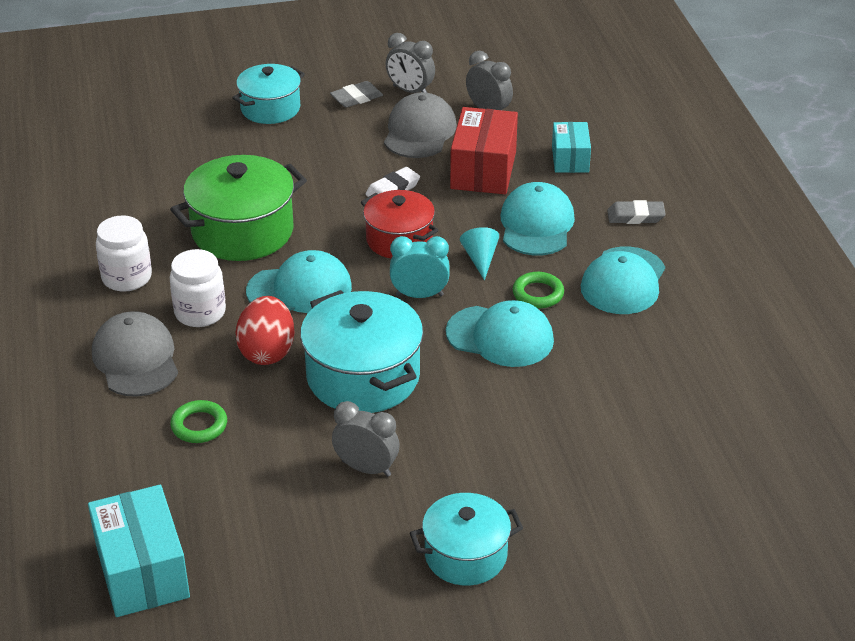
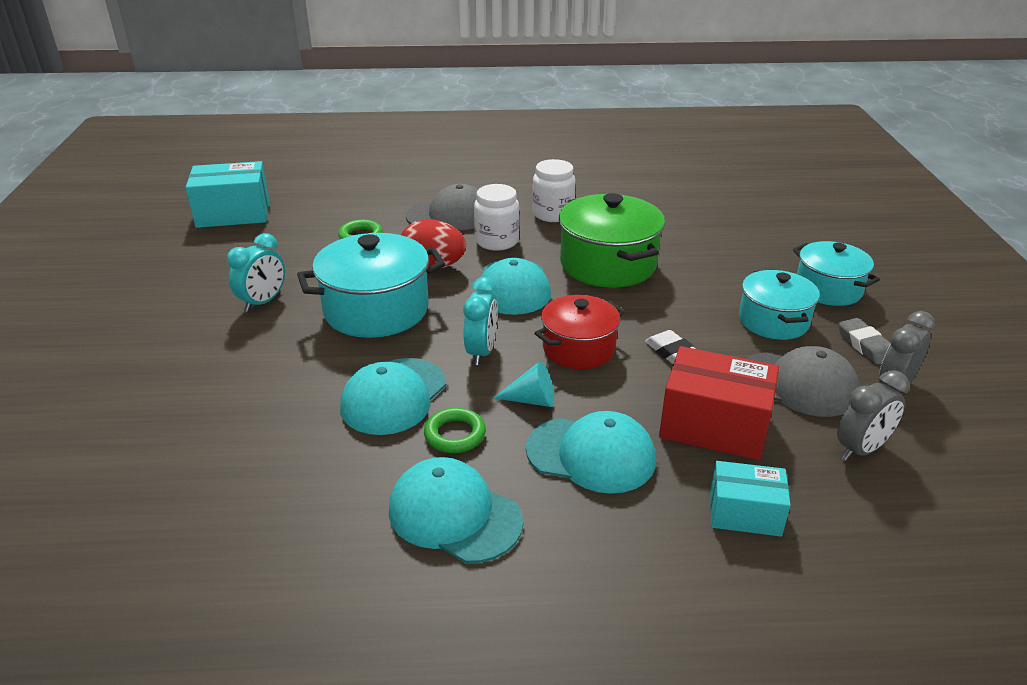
camera: 100 degrees right, 5 degrees down
grey clock [332,401,400,477] -> turquoise clock [227,233,285,312]
turquoise pot [410,493,523,585] -> turquoise pot moved to [739,270,820,340]
grey eraser [607,200,666,224] -> none

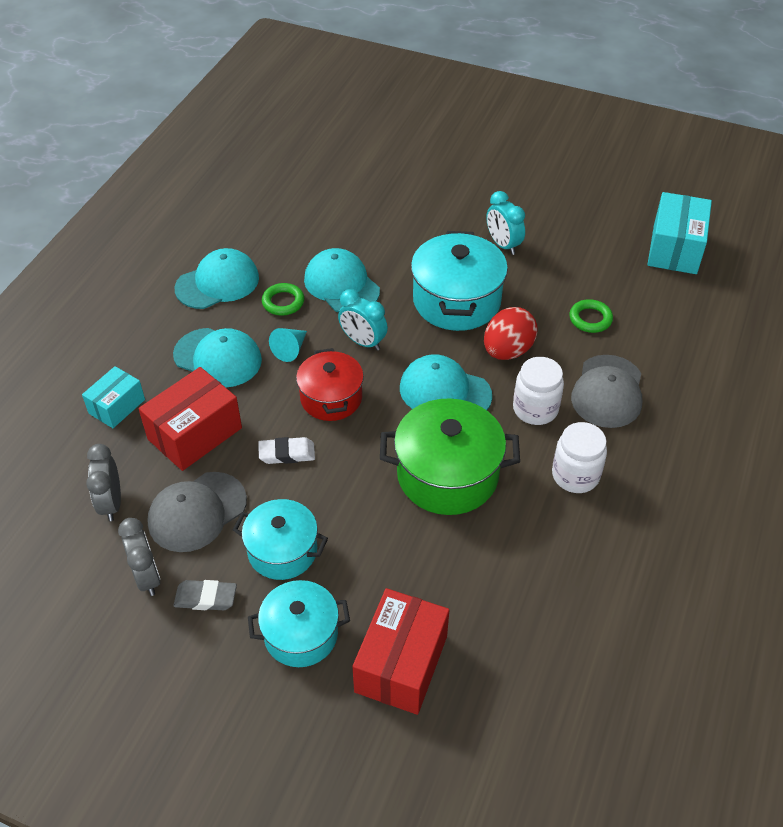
camera: 115 degrees right, 15 degrees up
turquoise cap [526,411,656,494] -> turquoise cap turned 105 degrees counterclockwise [173,328,262,388]
none -> red box [352,588,449,715]

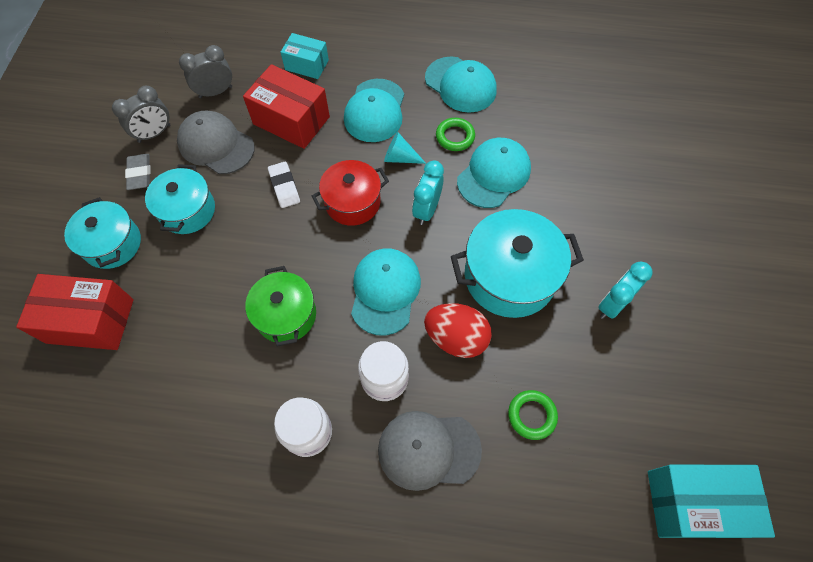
camera: 75 degrees right, 15 degrees up
green pot [380,398,520,515] -> green pot [245,266,316,347], size x0.65

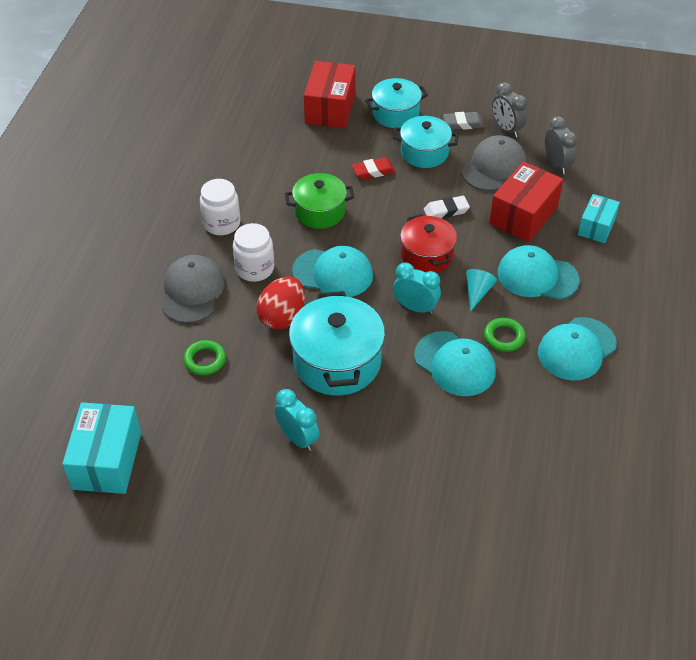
camera: 95 degrees right, 15 degrees down
none -> red eraser [352,157,396,180]

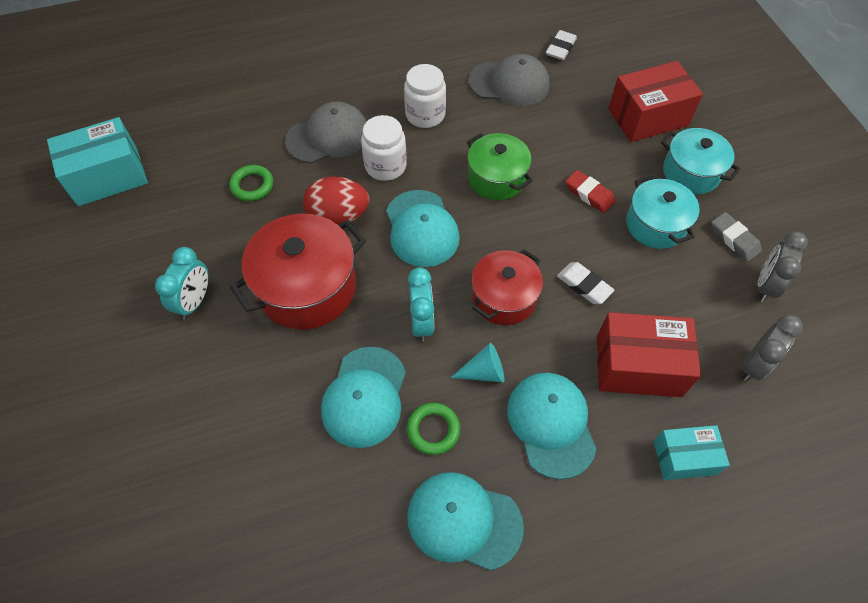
camera: 60 degrees right, 10 degrees up
turquoise pot [289,291,385,396] -> red pot [230,214,366,330]
grey cap [461,135,527,191] -> grey cap moved to [469,54,550,106]
none -> white eraser [546,30,577,60]

